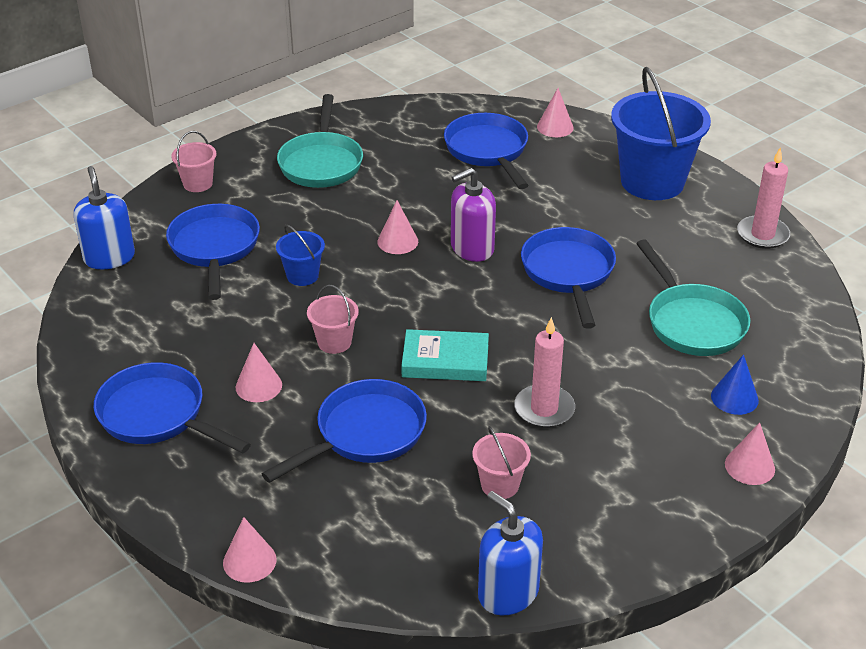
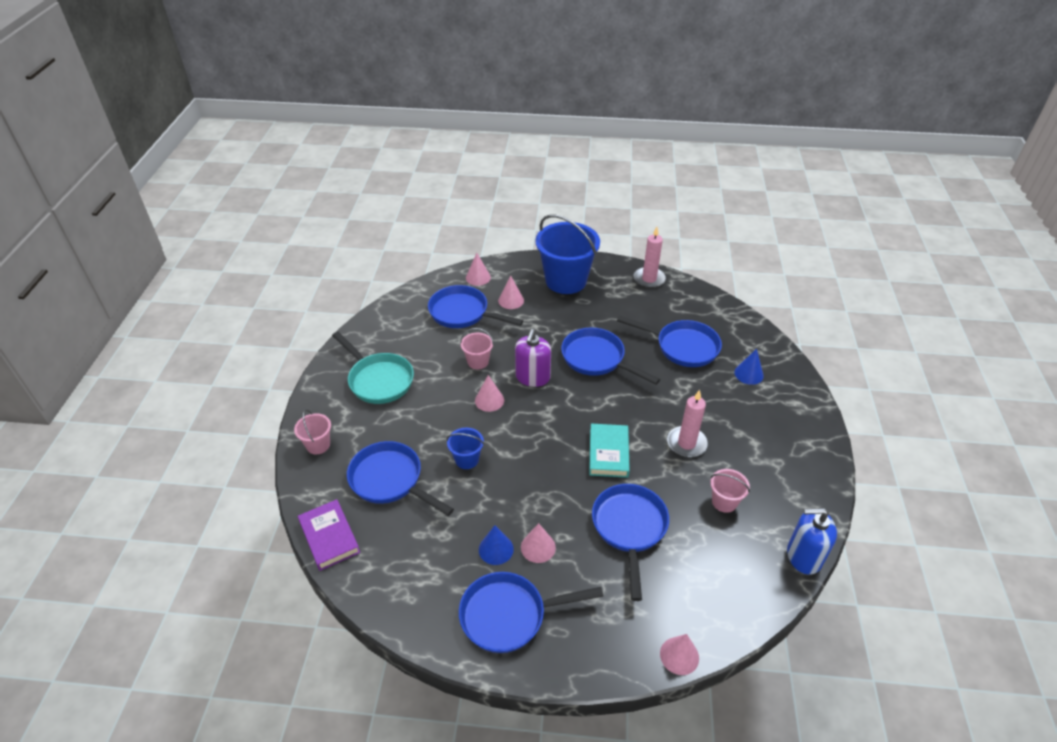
camera: 45 degrees left, 5 degrees up
blue soap dispenser [74,166,135,269] -> purple book [298,499,360,571]
pink bucket [307,285,359,354] -> pink bucket moved to [460,328,494,369]
turquoise book [401,329,489,381] -> turquoise book turned 45 degrees counterclockwise [589,424,630,478]
turquoise pan [636,239,750,356] -> blue pan [617,315,722,367]
pink cone [725,422,775,485] -> pink cone moved to [498,275,524,309]
none -> blue cone [479,525,514,565]

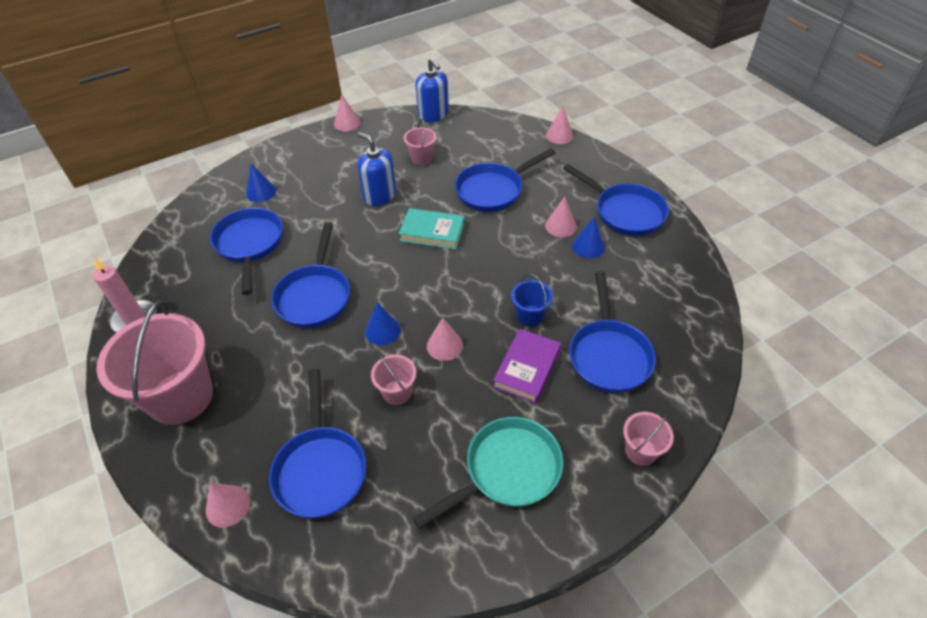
camera: 125 degrees left, 5 degrees up
purple book [298,499,360,571] -> purple book moved to [493,329,561,403]
turquoise pan [332,331,414,404] -> turquoise pan turned 45 degrees clockwise [413,417,564,529]
pink cone [498,275,524,309] -> pink cone moved to [334,94,360,131]
purple soap dispenser [515,329,551,387] -> blue cone [365,302,401,345]
blue bucket [536,214,600,294] -> pink bucket [96,300,213,425]
turquoise book [589,424,630,478] -> turquoise book turned 45 degrees clockwise [399,208,465,250]
pink candle [667,390,708,457] -> blue soap dispenser [357,132,396,206]

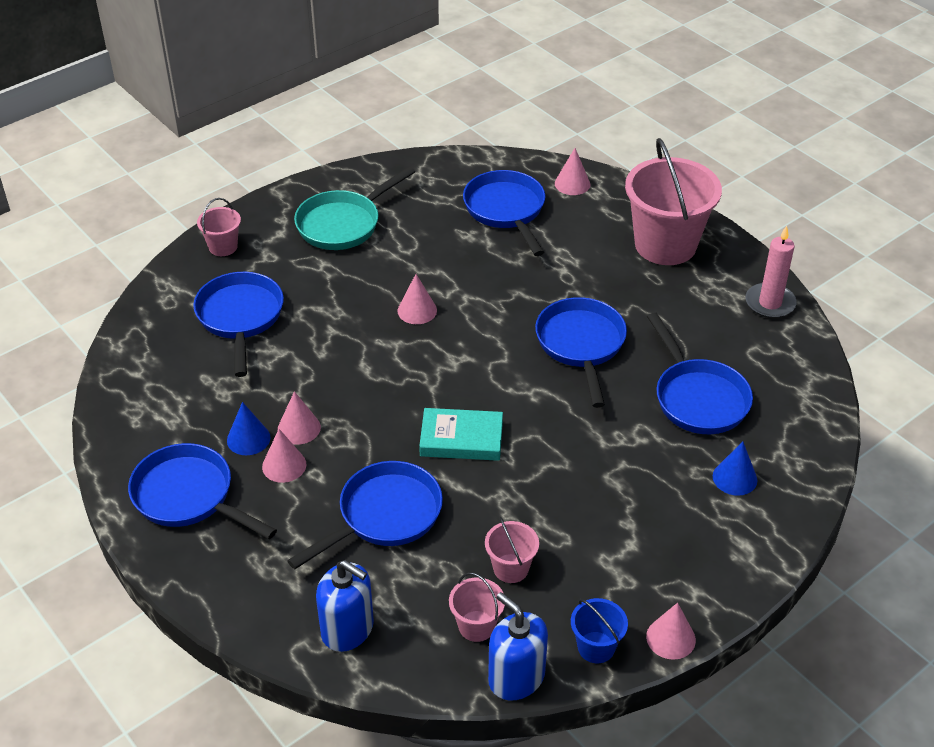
camera: 170 degrees right, 5 degrees down
blue soap dispenser [357,132,396,206] -> blue soap dispenser moved to [316,560,374,652]
blue cone [365,302,401,345] -> none
pink bucket [371,354,416,405] -> pink bucket moved to [449,572,505,642]
purple book [493,329,561,403] -> none
blue bucket [511,274,553,327] -> blue bucket moved to [571,598,628,663]
pink cone [546,106,573,144] -> pink cone moved to [278,391,321,445]

